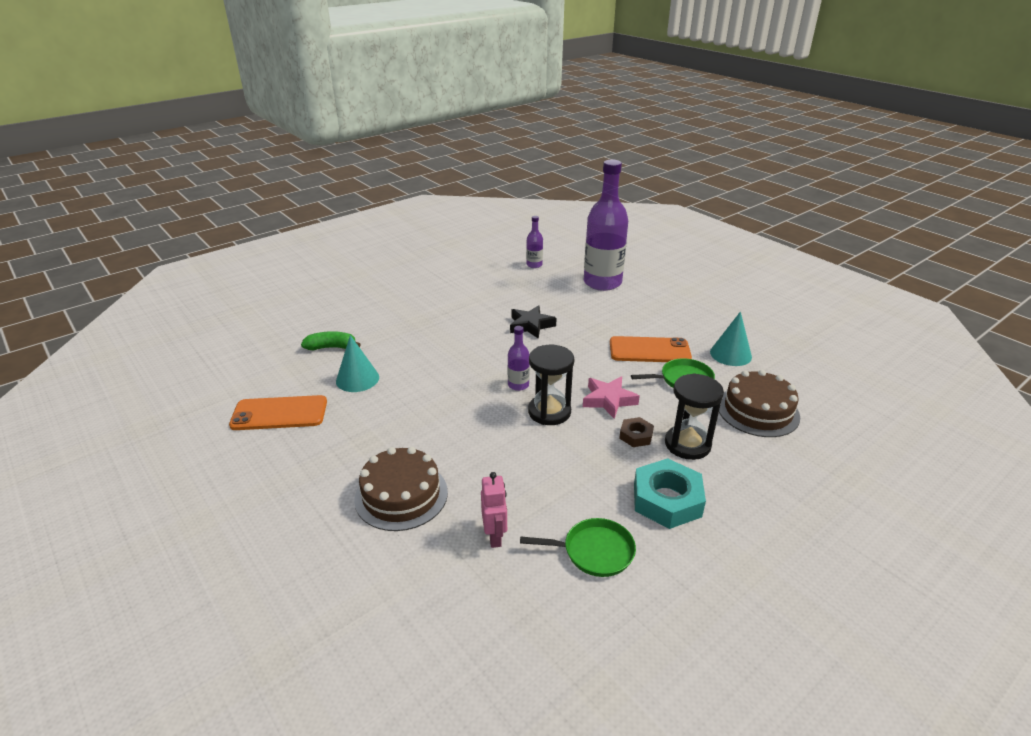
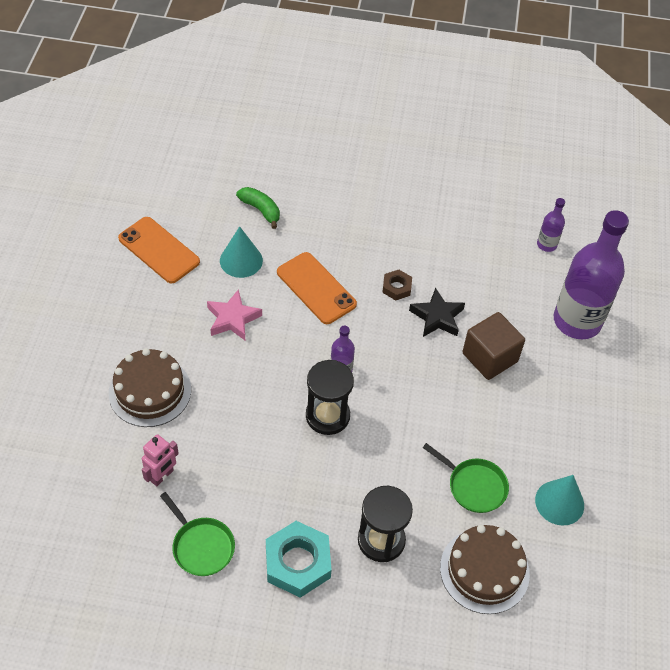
camera: 45 degrees right, 20 degrees up
pink star [583,377,640,419] -> pink star moved to [207,289,262,340]
orange phone [610,336,692,362] -> orange phone moved to [277,252,357,324]
brown nut [619,417,654,447] -> brown nut moved to [382,270,412,300]
none -> brown cube [462,312,525,380]

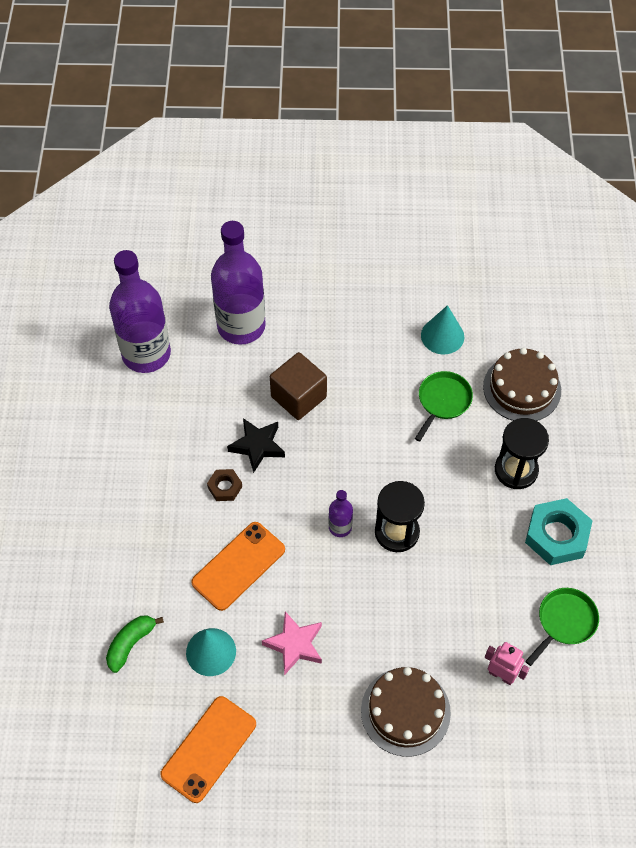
camera: 95 degrees left, 5 degrees up
purple bottle [537,198,565,252] -> purple bottle [109,250,171,373], size x2.28

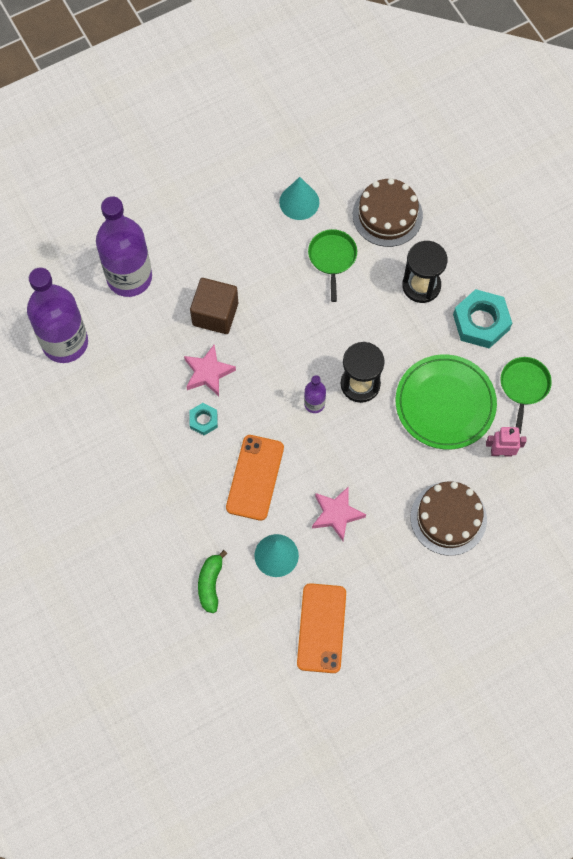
camera: 30 degrees left, 10 degrees up
brown nut [207,469,242,501] -> turquoise nut [189,403,218,435]
black star [227,418,285,473] -> pink star [184,345,236,396]
none -> green plate [396,355,497,449]

